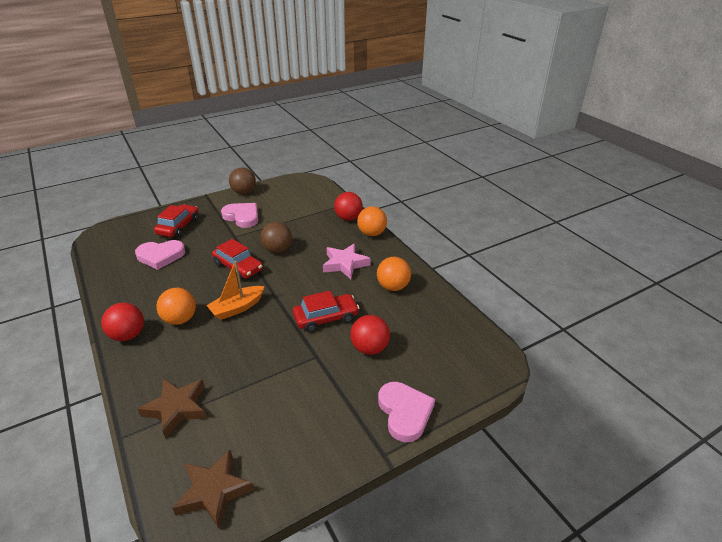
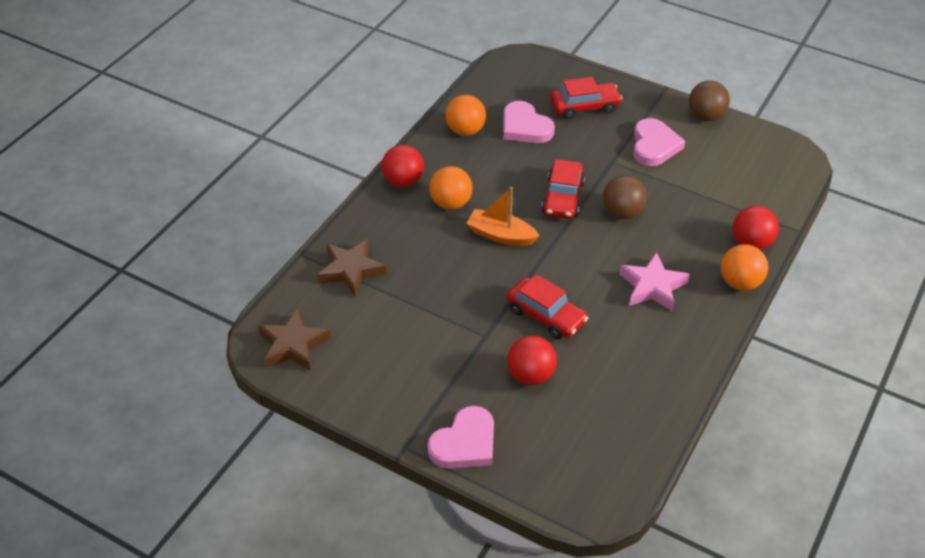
camera: 60 degrees right, 10 degrees up
orange ball [377,257,411,291] -> orange ball moved to [445,95,486,136]

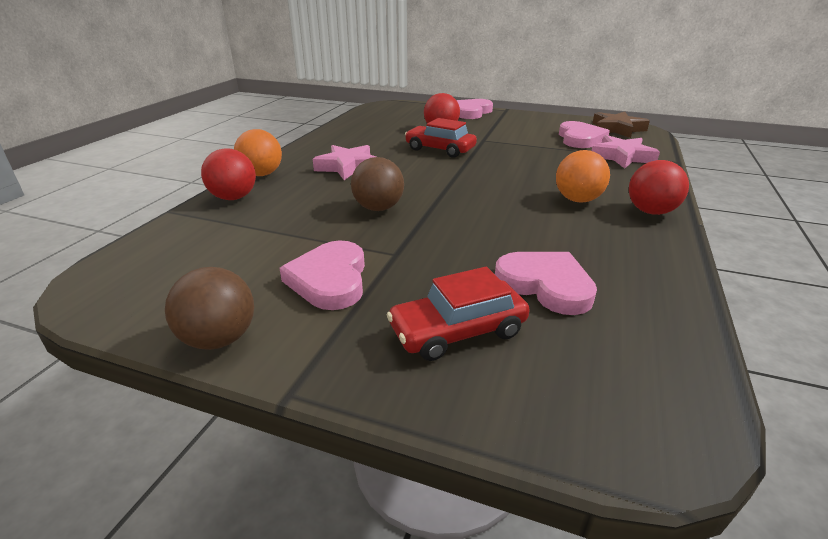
camera: 170 degrees right, 15 degrees down
brown star [317,239,386,297] -> pink star [592,135,660,169]
orange ball [445,95,486,136] -> none
orange boat [466,187,539,246] -> none
red car [542,159,585,219] -> none
none -> pink heart [559,121,610,148]

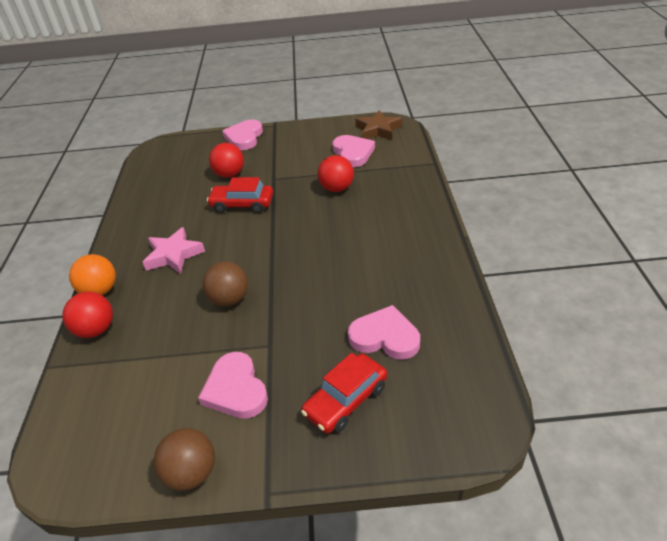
camera: 20 degrees left, 10 degrees up
orange ball [556,150,610,202] -> none
pink star [592,135,660,169] -> none
red ball [629,160,689,215] -> red ball moved to [318,155,354,192]

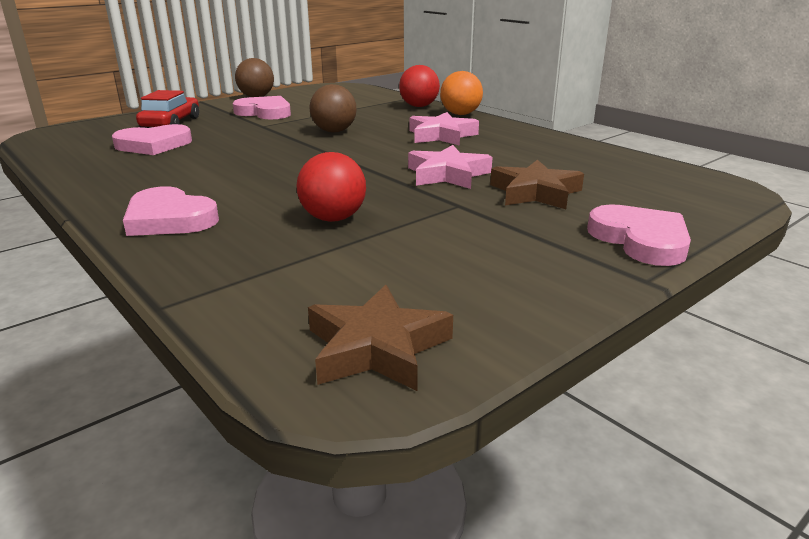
camera: 140 degrees right, 15 degrees down
red car [207,177,273,213] -> pink star [408,145,492,189]
red ball [209,143,244,178] -> brown star [490,160,584,209]
pink heart [332,135,375,167] -> pink heart moved to [123,186,219,236]

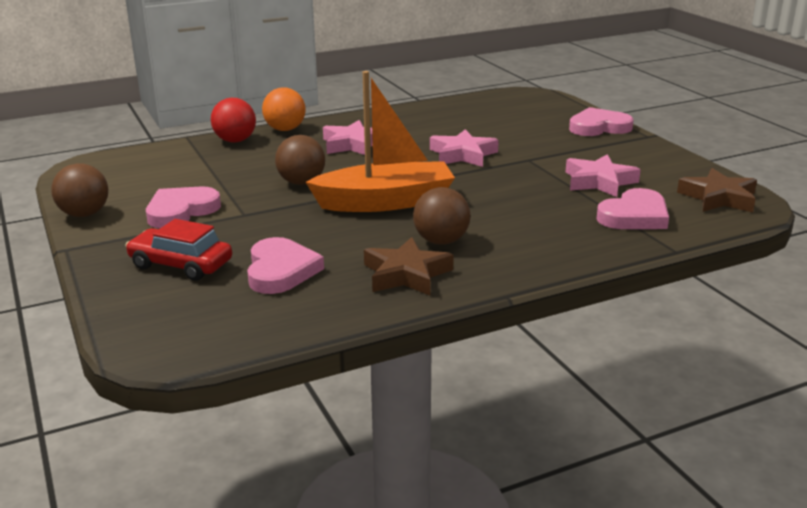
camera: 75 degrees left, 0 degrees up
pink heart [123,186,219,236] -> pink heart moved to [596,188,669,229]
red ball [296,152,366,222] -> none
brown star [490,160,584,209] -> brown star moved to [364,237,454,295]
none -> orange boat [306,71,455,212]
none -> brown ball [413,187,471,245]
none -> pink star [565,154,641,197]

